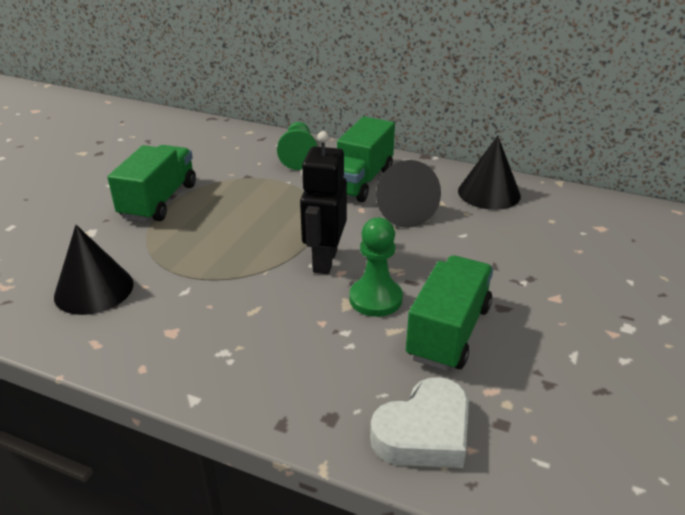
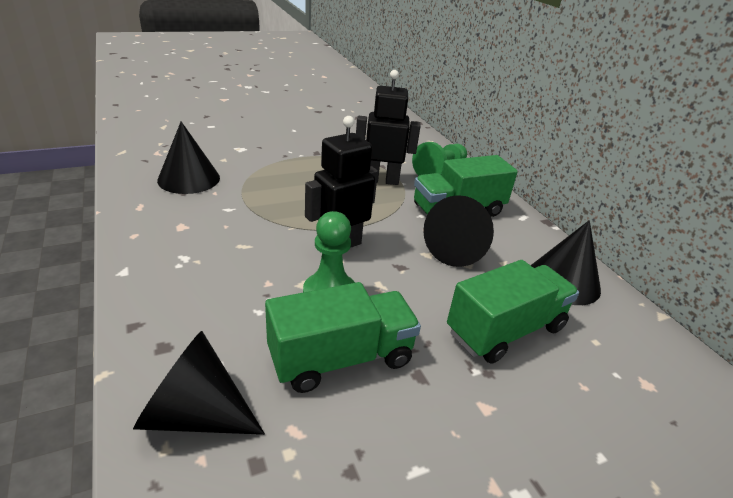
camera: 40 degrees right, 0 degrees up
green truck [107,145,196,222] -> green truck moved to [447,260,579,364]
white heart [370,377,469,468] -> black cone [133,331,265,435]
none -> black robot [356,70,420,185]

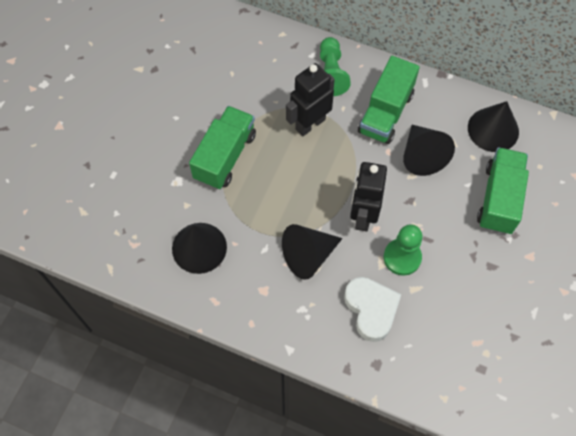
camera: 40 degrees left, 30 degrees up
black cone [133,331,265,435] -> black cone moved to [282,224,343,280]
green truck [265,282,421,393] -> green truck moved to [189,106,256,190]
none -> white heart [344,277,401,342]

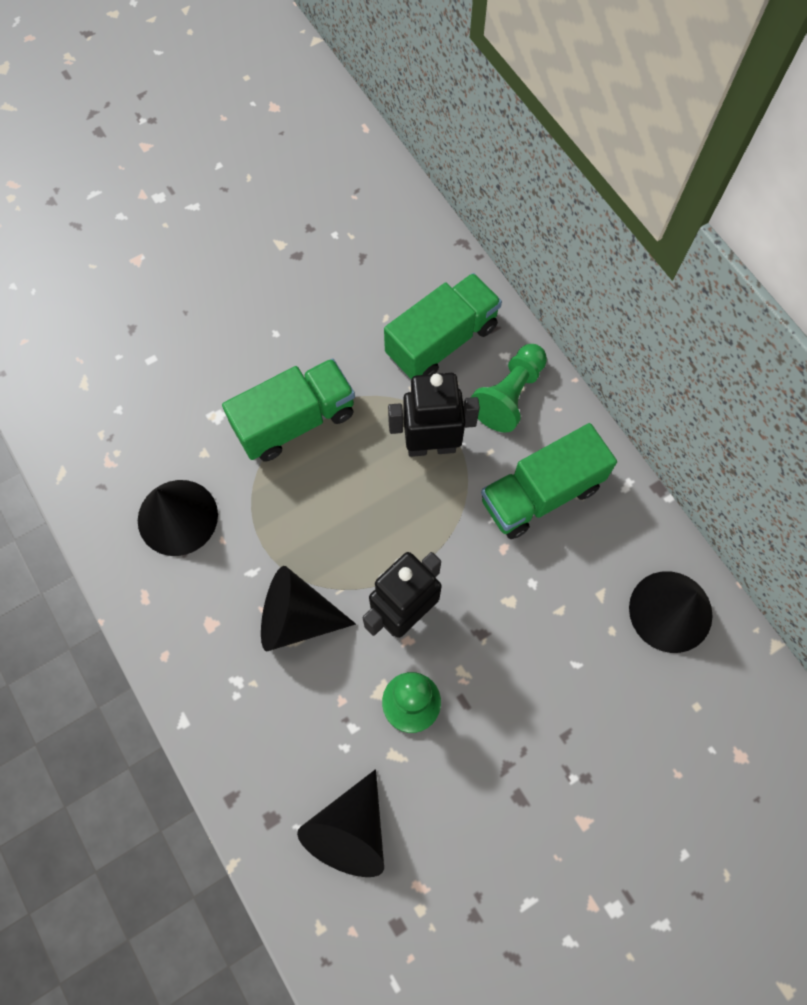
camera: 35 degrees right, 5 degrees up
white heart [344,277,401,342] -> none
black cone [403,125,455,176] -> black cone moved to [297,769,384,877]
green truck [477,147,529,235] -> green truck moved to [384,273,502,380]

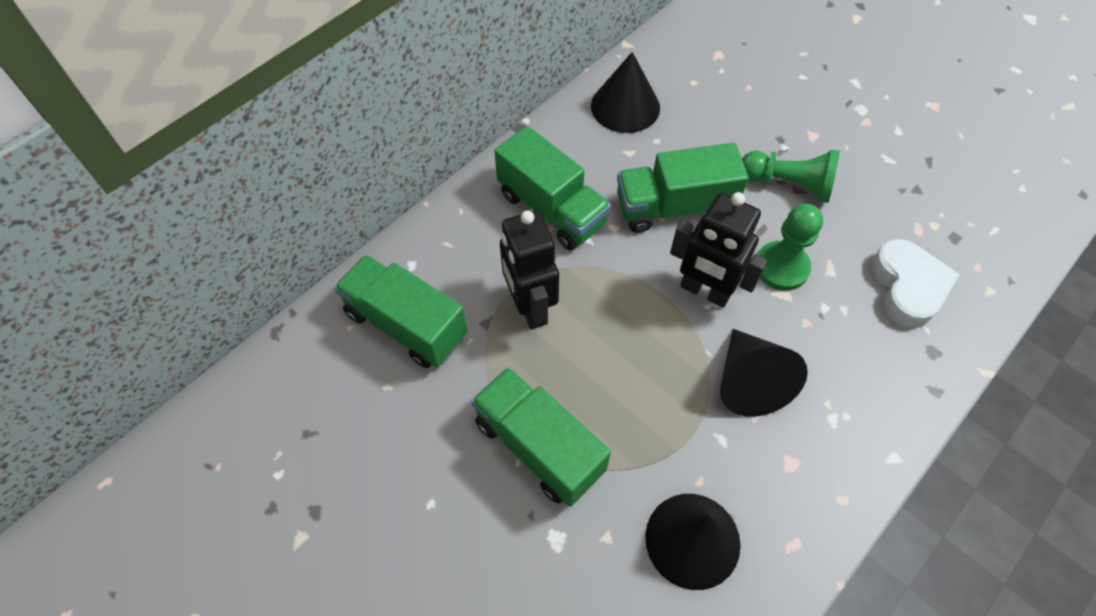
camera: 105 degrees left, 10 degrees down
black cone [297,769,384,877] -> white heart [871,239,960,328]
green pawn [470,344,547,433] -> green pawn moved to [742,150,840,203]
none -> green truck [617,143,749,233]

